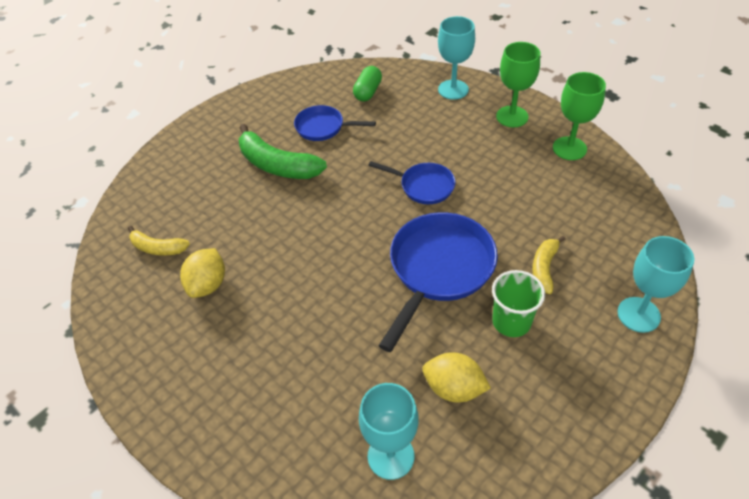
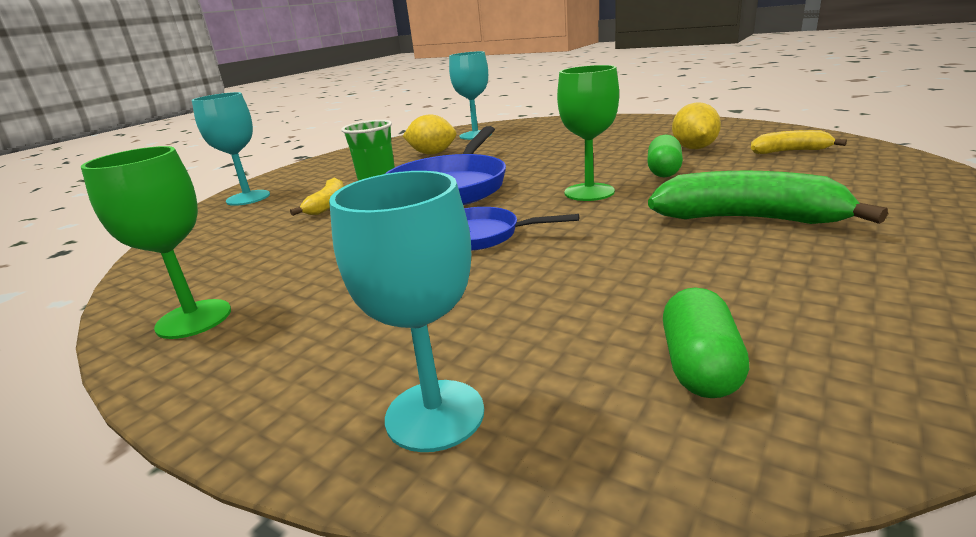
camera: 170 degrees right, 25 degrees down
blue pan [294,105,376,141] -> none
green goblet [496,42,540,127] -> green goblet moved to [557,65,619,201]
none -> green capsule [647,134,683,177]

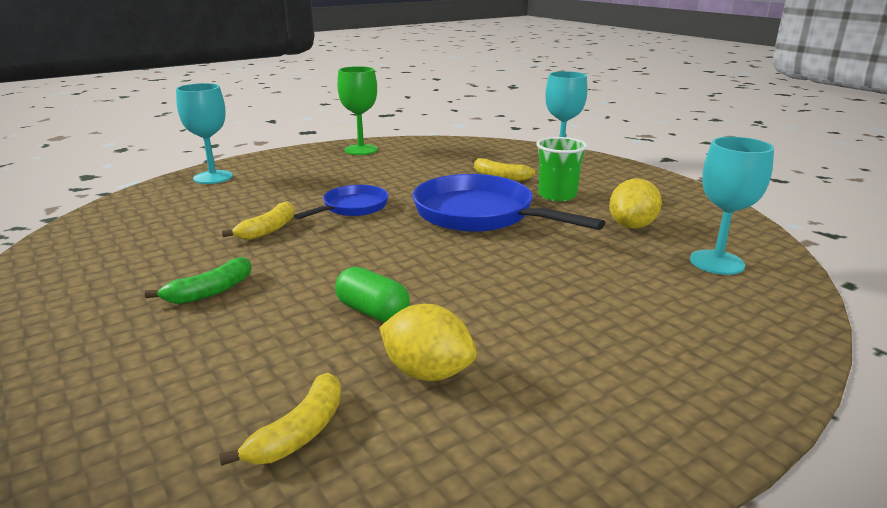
camera: 110 degrees right, 0 degrees up
green goblet [557,65,619,201] -> none
green banana [648,171,888,224] -> green banana [145,257,252,304], size x0.57
green capsule [663,288,749,398] -> none
none -> yellow banana [222,201,295,240]

